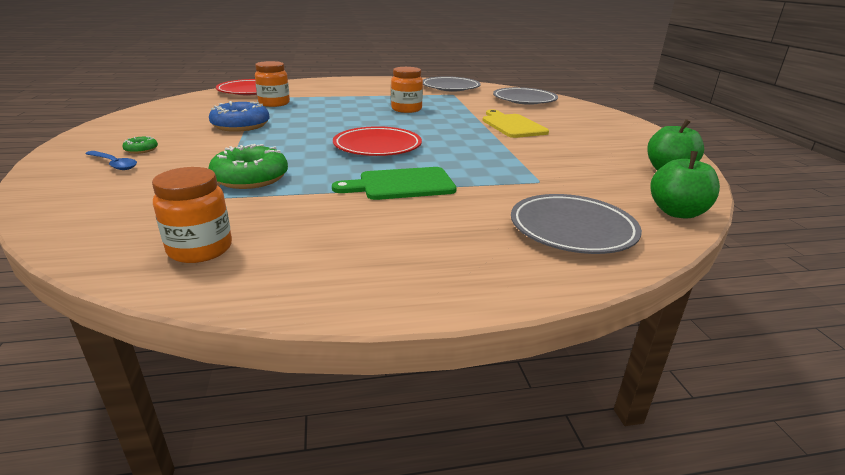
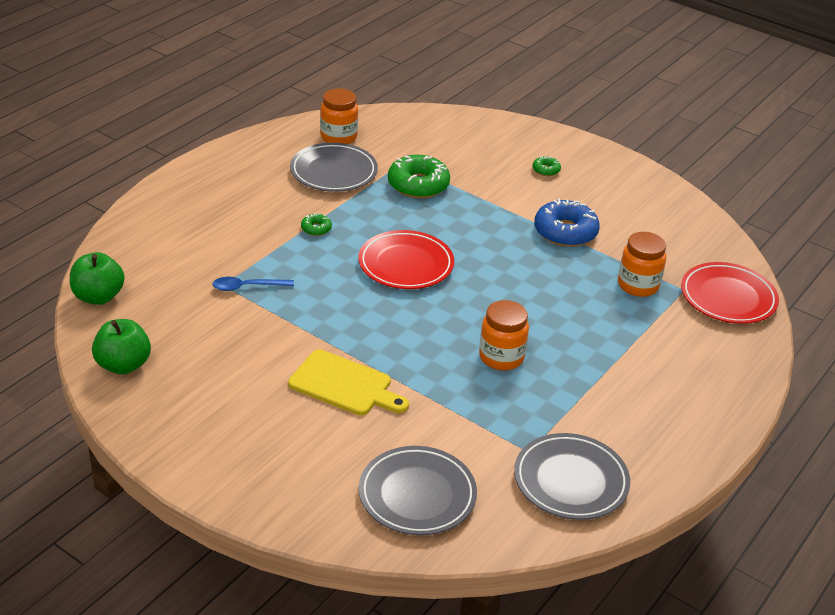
camera: 135 degrees right, 10 degrees up
blue spoon [86,151,137,170] -> blue spoon moved to [212,277,294,291]
green cutting board [332,167,457,200] -> green donut [301,213,332,236]
grey plate [511,194,642,254] -> grey plate moved to [290,143,378,192]

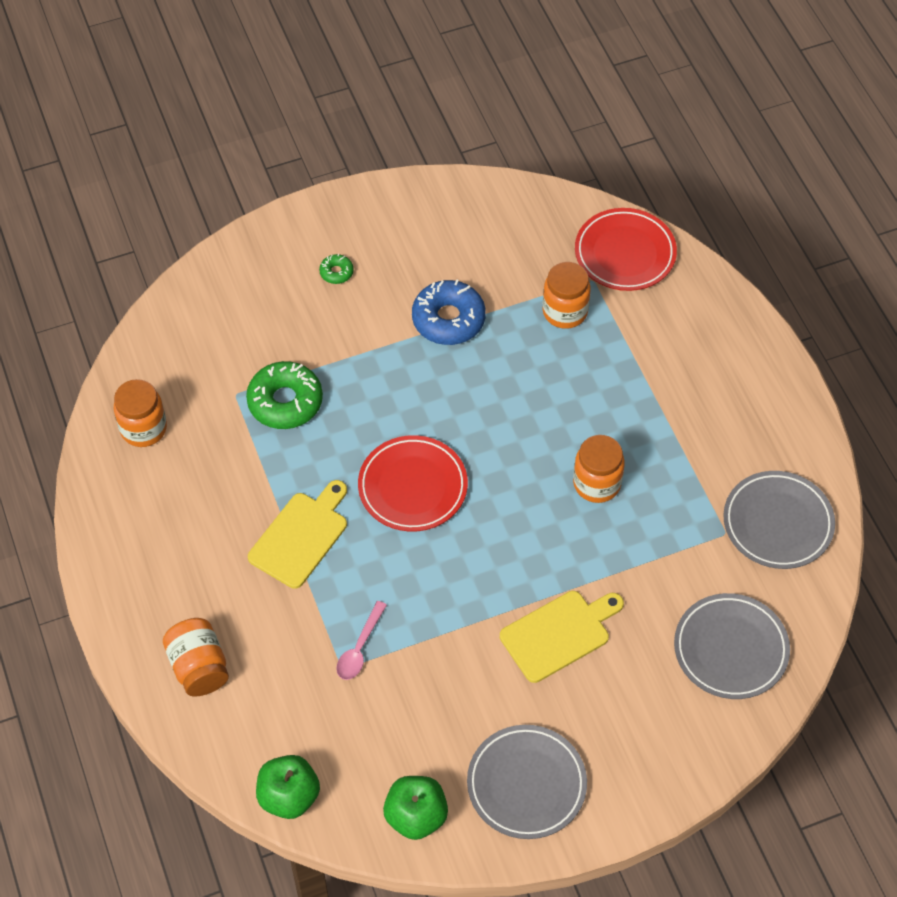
camera: 55 degrees left, 20 degrees up
blue spoon [212,277,294,291] -> pink spoon [336,601,387,680]
grey plate [290,143,378,192] -> grey plate moved to [467,725,587,839]
green donut [301,213,332,236] -> yellow cutting board [248,480,347,589]
none -> orange jar [163,618,229,697]

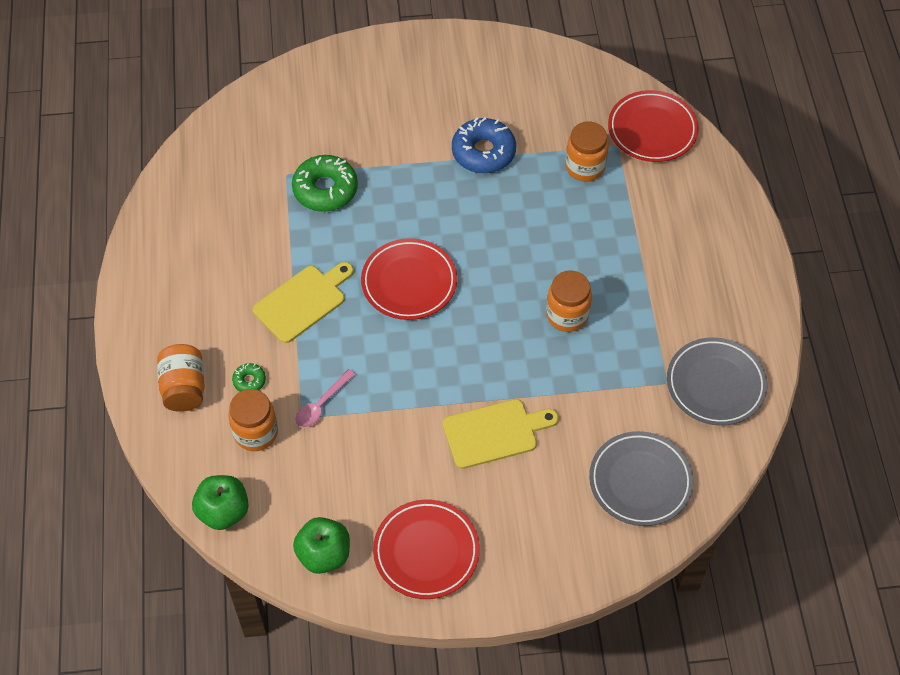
camera: 15 degrees right, 0 degrees up
orange jar [114,379,167,447] -> orange jar moved to [228,389,278,451]
green donut [319,254,354,284] -> green donut moved to [232,363,266,391]
grey plate [467,725,587,839] -> red plate [373,499,480,599]

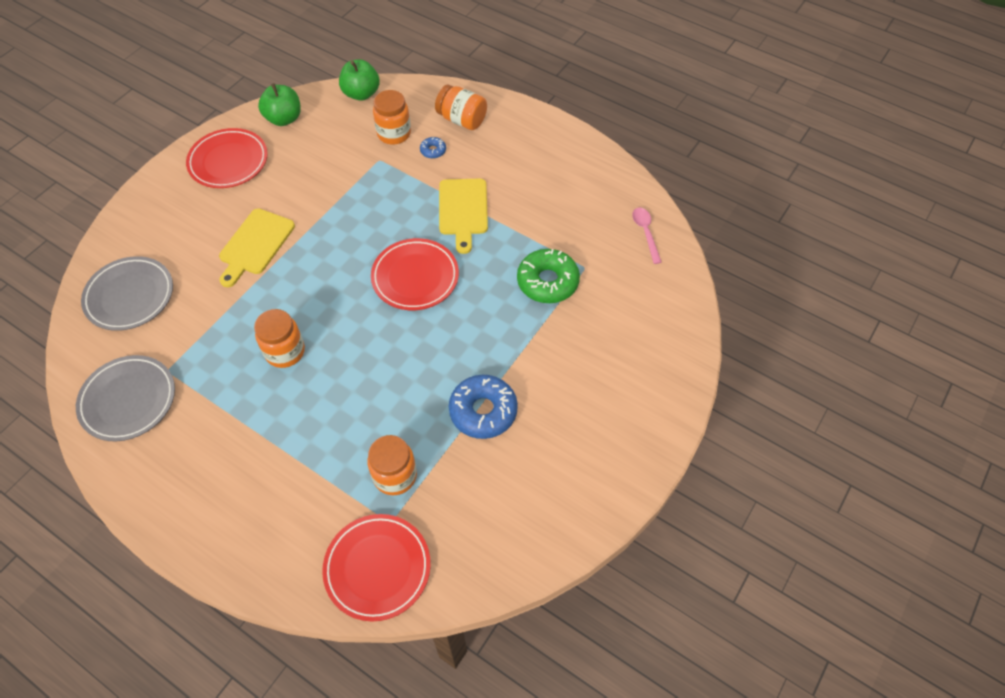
camera: 130 degrees right, 0 degrees up
green donut [232,363,266,391] -> blue donut [420,137,446,159]
pink spoon [295,369,356,428] -> pink spoon moved to [632,208,662,264]

